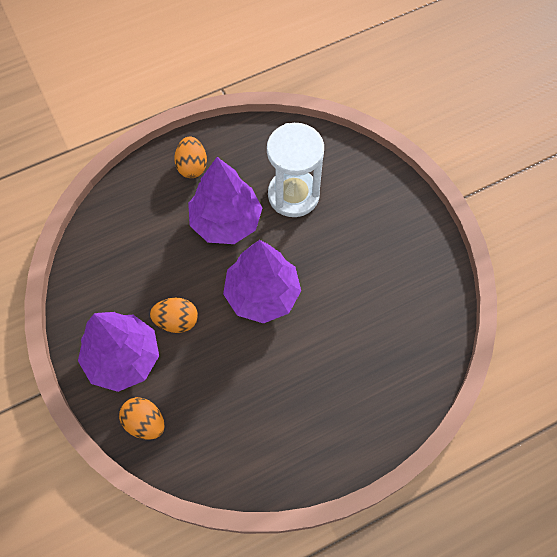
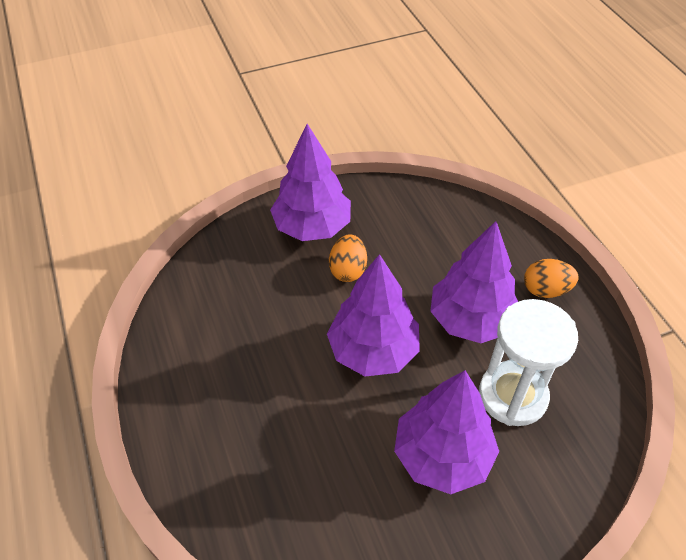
camera: 95 degrees right, 15 degrees down
orange egg [119,397,165,440] -> none
none -> purple tree [394,370,499,494]

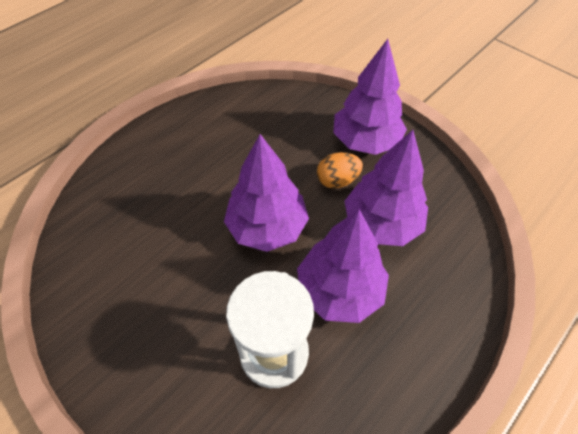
camera: 65 degrees right, 5 degrees up
purple tree [394,370,499,494] -> purple tree moved to [344,130,428,246]
orange egg [524,259,578,298] -> none

